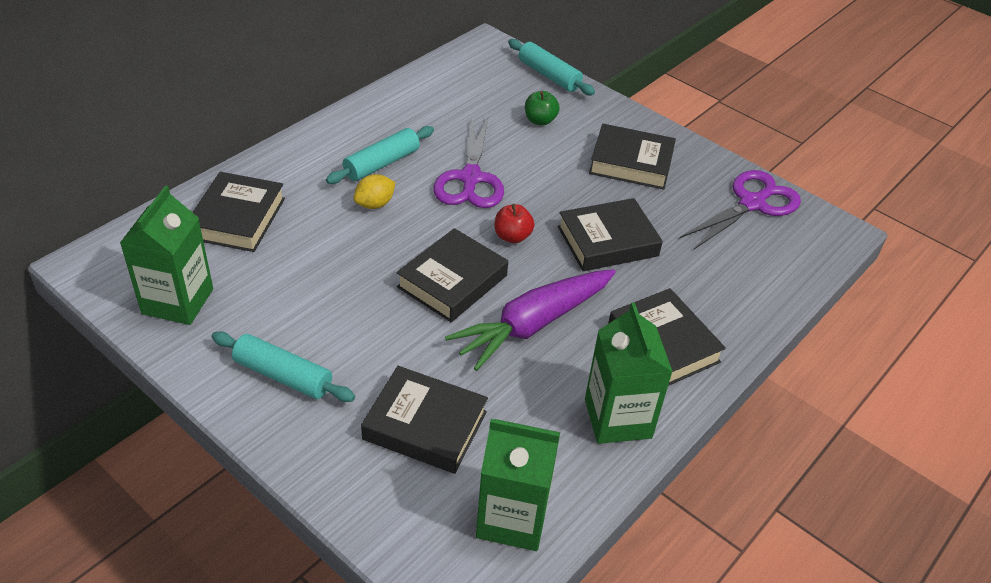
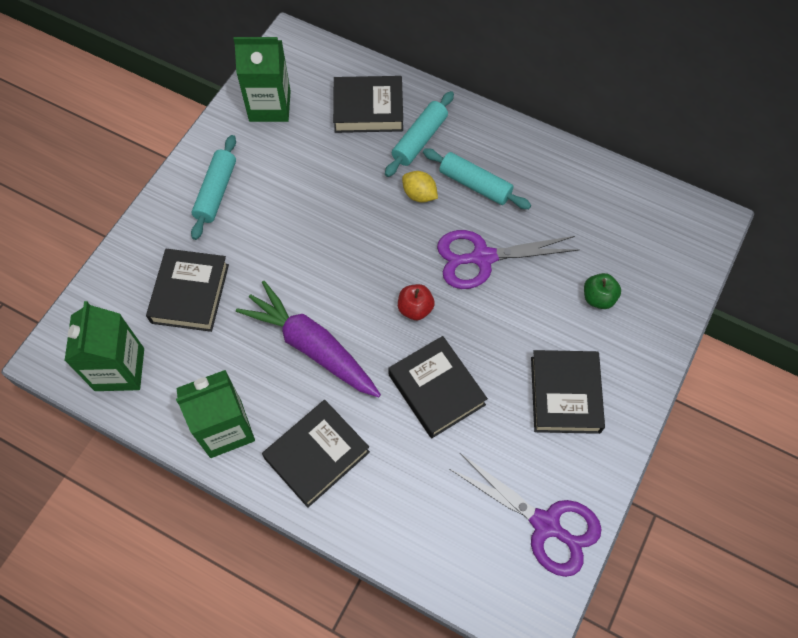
camera: 80 degrees right, 20 degrees up
black book [396,228,508,322] -> none
turquoise rolling pin [508,39,595,95] -> turquoise rolling pin moved to [385,91,454,177]

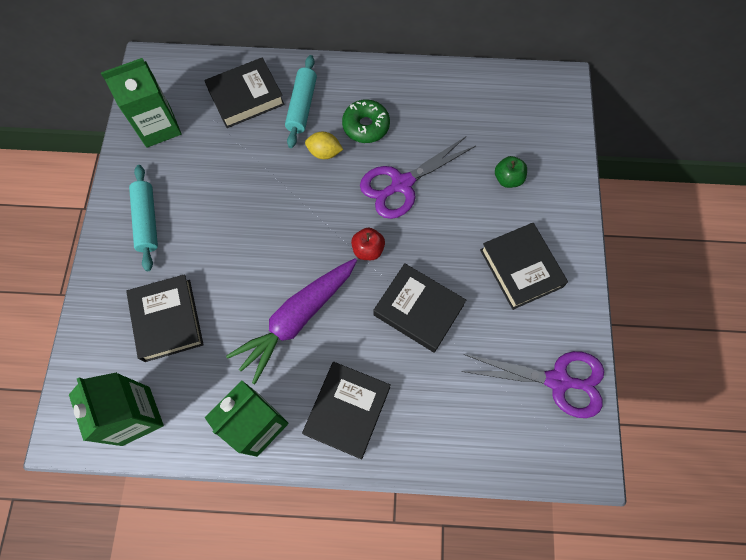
camera: 25 degrees left, 5 degrees up
purple carrot [236,281,381,397] -> purple carrot turned 60 degrees counterclockwise [226,259,357,384]
turquoise rolling pin [423,148,531,209] -> green donut [342,99,390,143]

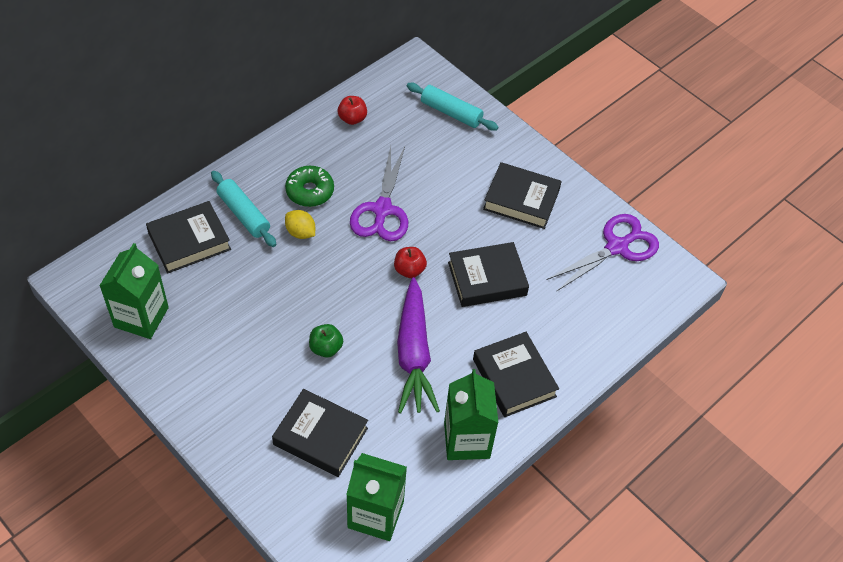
camera: 50 degrees left, 15 degrees down
turquoise rolling pin [129,165,158,271] -> turquoise rolling pin moved to [407,83,499,131]
black book [204,57,285,128] -> black book turned 45 degrees clockwise [146,201,231,273]
yellow lemon [305,132,343,159] -> yellow lemon turned 75 degrees clockwise [285,210,315,239]
green apple [495,156,527,188] -> green apple moved to [309,324,343,358]
none -> red apple [338,96,367,125]

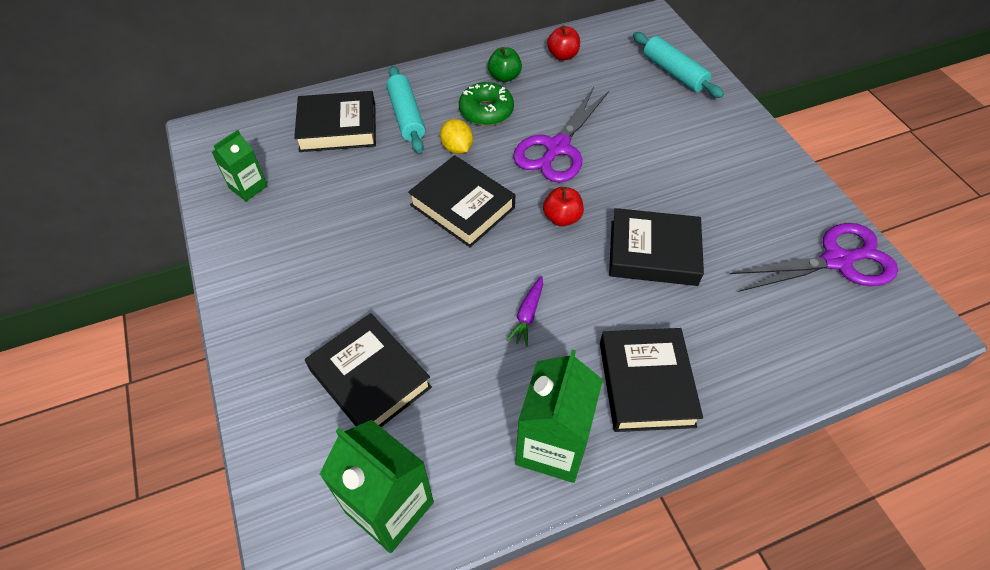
camera: 25 degrees right, 0 degrees up
green carton [99,243,169,339] -> green carton [211,130,267,201], size x0.59
green apple [309,324,343,358] -> green apple moved to [488,47,522,82]
purple carrot [397,277,440,413] -> purple carrot [507,276,543,347], size x0.41
black book [483,162,562,229] -> black book moved to [408,155,515,247]

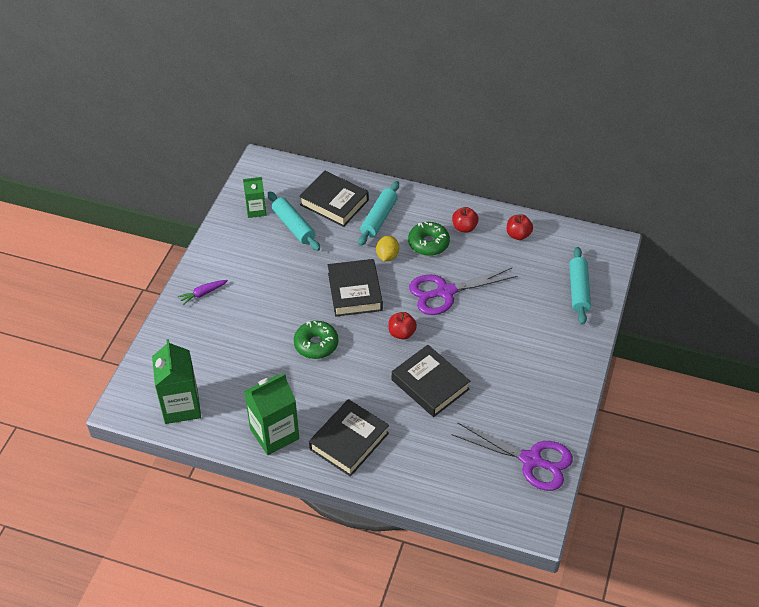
camera: 40 degrees right, 5 degrees down
black book [305,313,432,427] -> none
green apple [488,47,522,82] -> red apple [452,207,479,233]
purple carrot [507,276,543,347] -> purple carrot moved to [178,280,228,305]
none -> turquoise rolling pin [267,191,320,251]
none -> green donut [294,321,338,359]

